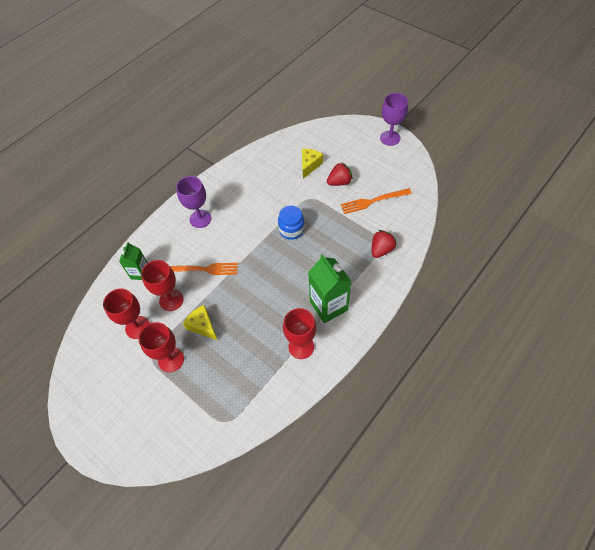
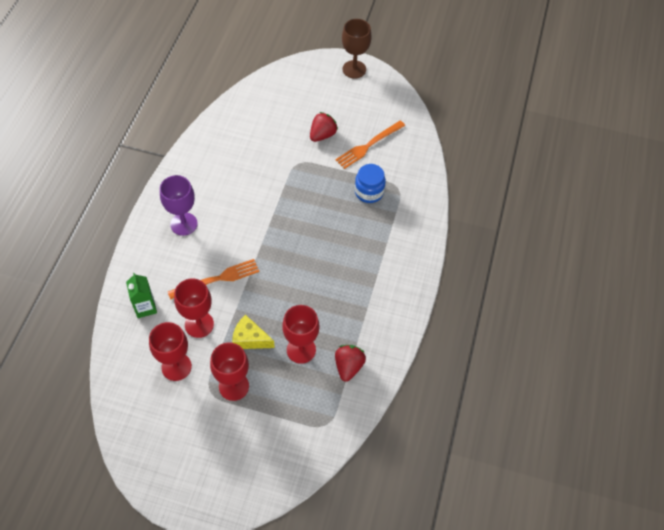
camera: 30 degrees left, 0 degrees up
blue jar [278,206,305,240] -> blue jar moved to [355,164,386,203]
red goblet [283,308,316,359] -> red goblet moved to [282,305,320,364]
yellow cheese [302,148,323,179] -> none
green carton [308,254,351,323] -> none
red strawberry [372,230,396,258] -> red strawberry moved to [335,345,366,382]
purple goblet [380,93,408,146] -> brown goblet [342,19,372,79]

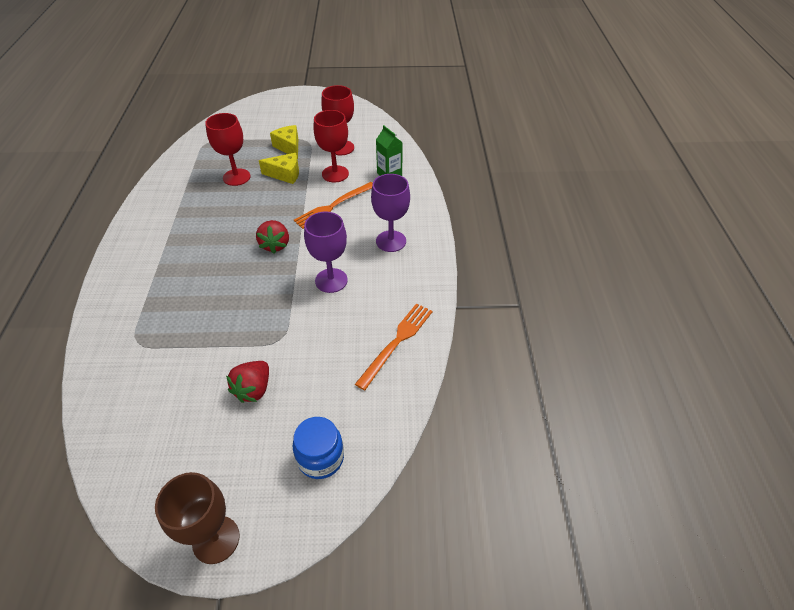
camera: 165 degrees right, 10 degrees down
red goblet [210,342,249,401] -> yellow cheese [270,125,298,159]
red strawberry [335,345,366,382] -> red strawberry moved to [256,220,289,253]
orange fork [336,121,405,169] -> orange fork moved to [355,303,432,390]
blue jar [355,164,386,203] -> blue jar moved to [293,417,344,479]
none -> purple goblet [304,212,348,293]

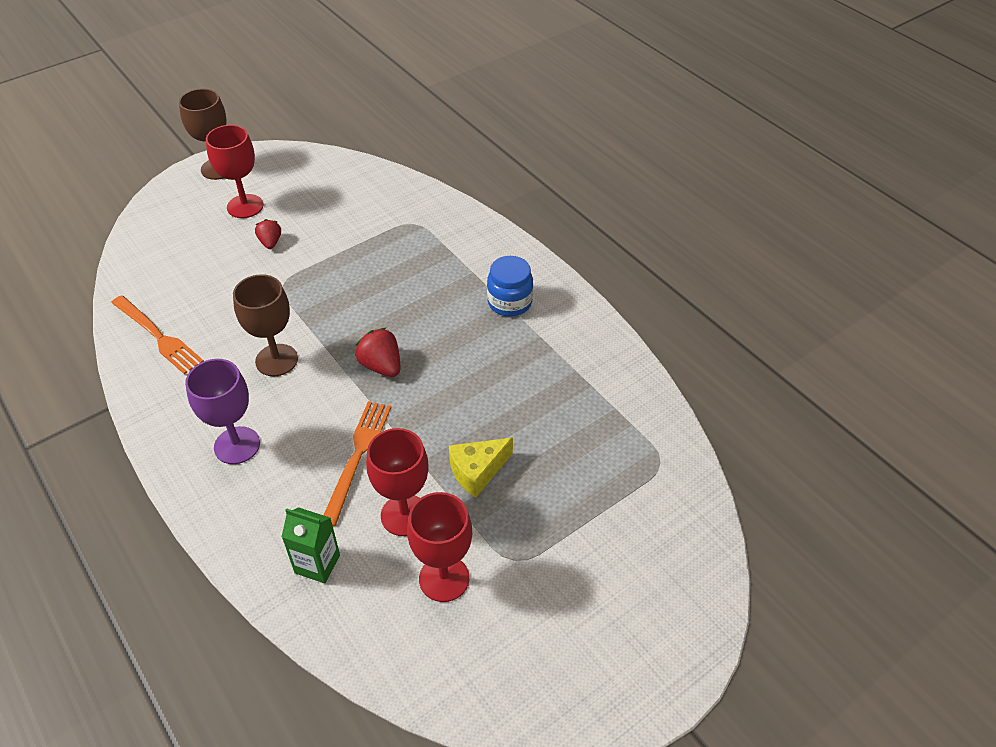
camera: 145 degrees right, 0 degrees up
red goblet [205,113,250,186] -> red goblet moved to [206,125,263,218]
red strawberry [226,361,269,403] -> red strawberry [255,219,281,249], size x0.66
yellow cheese [270,125,298,159] -> none
blue jar [293,417,344,479] -> blue jar moved to [487,256,533,316]
purple goblet [304,212,348,293] -> brown goblet [233,274,298,376]
orange fork [355,303,432,390] -> orange fork turned 45 degrees counterclockwise [111,295,204,374]

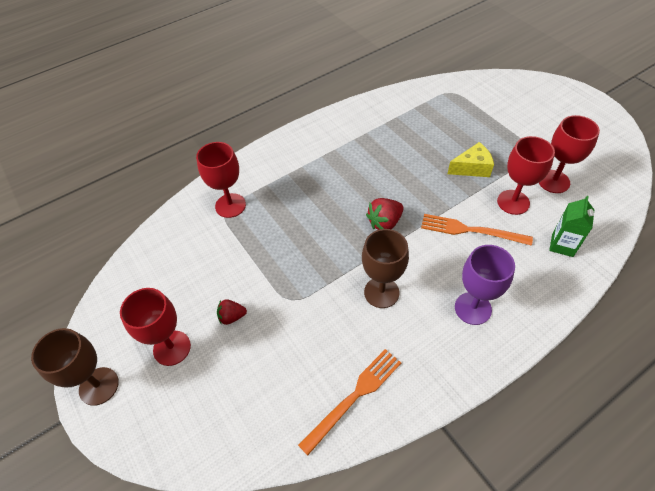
camera: 85 degrees left, 5 degrees up
yellow cheese [449,437,513,498] -> yellow cheese turned 75 degrees counterclockwise [447,142,494,177]
blue jar [487,256,533,316] -> none
none -> red goblet [196,142,246,218]

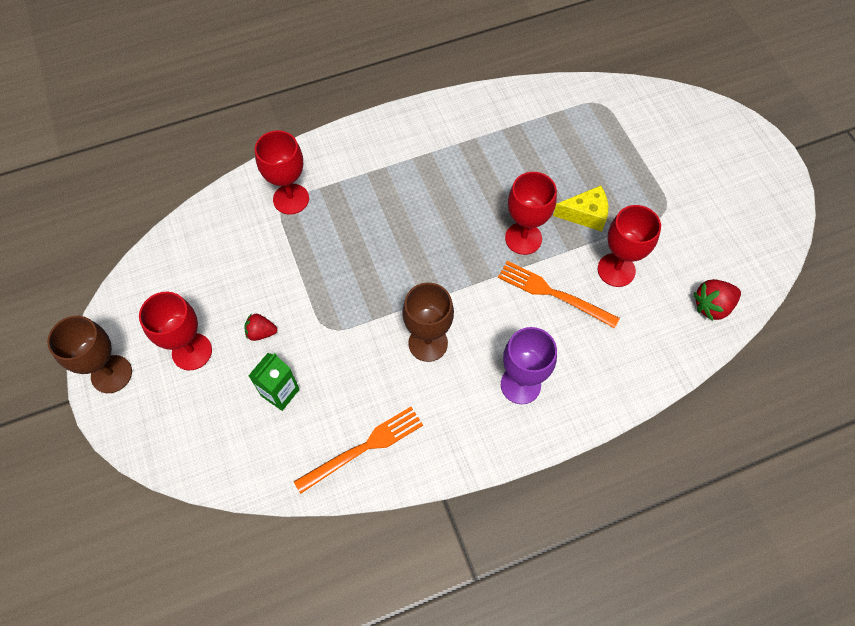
camera: 10 degrees right, 10 degrees up
red strawberry [366,198,404,230] -> red strawberry moved to [694,279,741,321]
red goblet [539,115,600,193] -> red goblet moved to [505,172,557,255]
green carton [549,196,594,257] -> green carton moved to [248,353,300,411]

